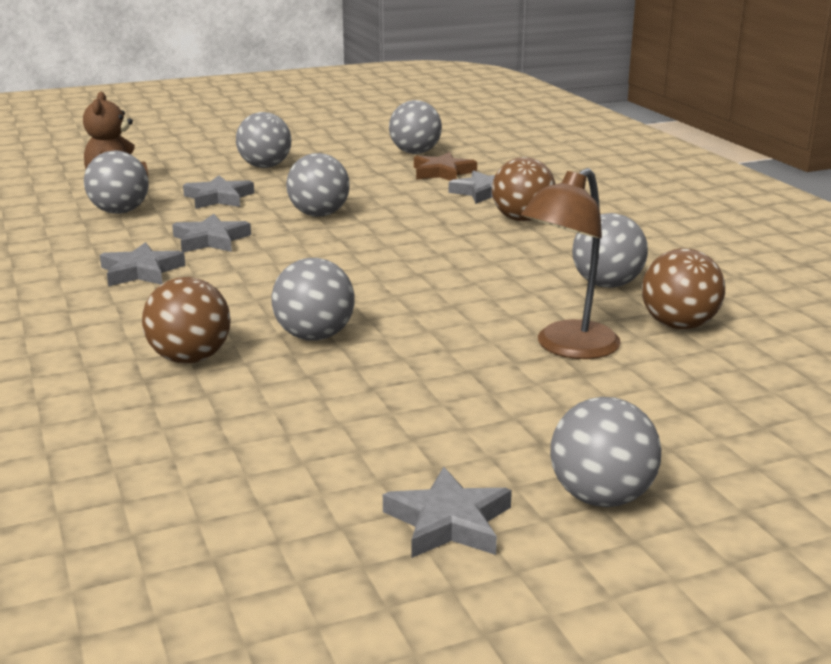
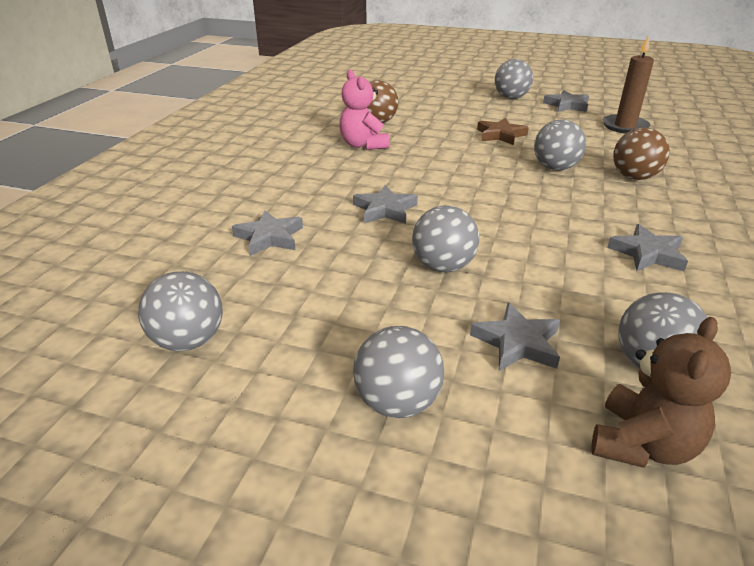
camera: 140 degrees left, 10 degrees up
grey star [172,214,251,253] -> grey star moved to [353,185,418,224]
brown star [414,152,477,181] -> brown star moved to [477,118,529,145]
brown ball [492,157,556,221] -> none
brown lamp [521,168,621,359] -> none
grey ball [572,213,648,288] -> pink teddy bear [339,70,390,150]
none -> brown candle [603,35,654,133]

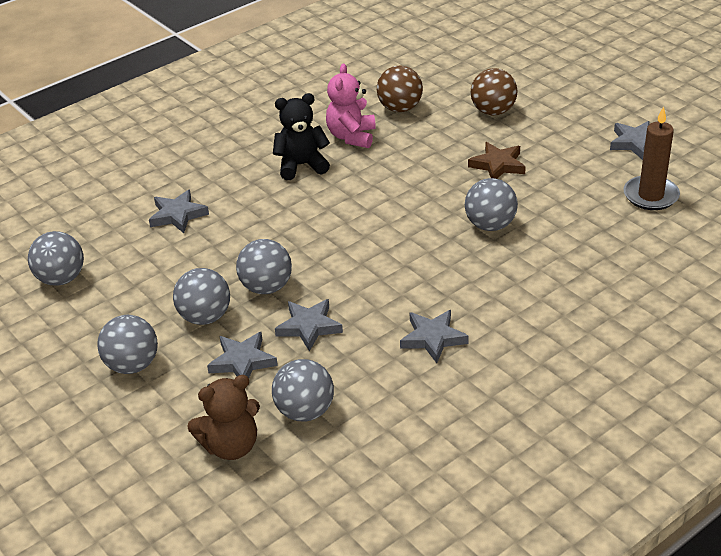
camera: 35 degrees right, 5 degrees up
grey star [353,185,418,224] -> grey star moved to [275,299,343,351]
grey ball [495,59,533,99] -> grey ball moved to [173,268,230,325]
brown ball [613,127,670,180] -> brown ball moved to [471,68,517,115]
none -> black teddy bear [273,93,330,180]

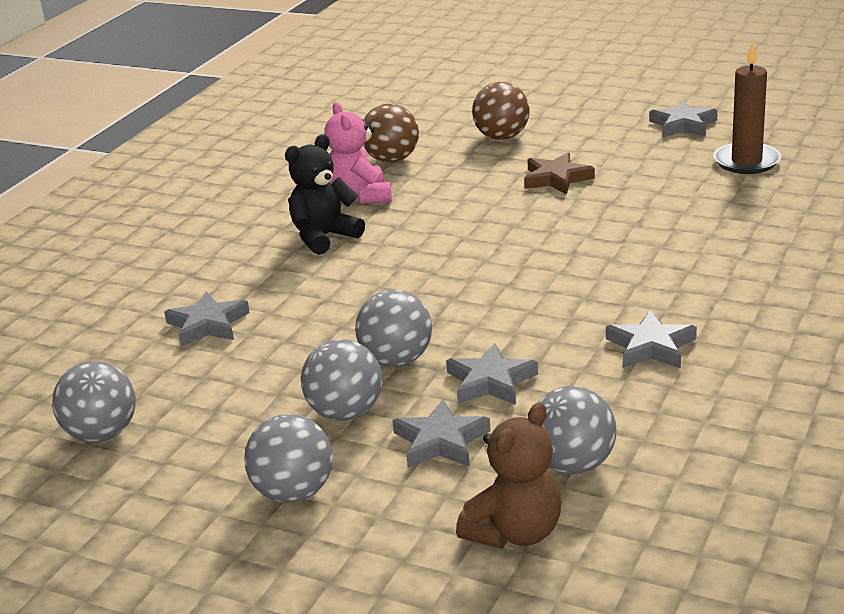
camera: 25 degrees left, 10 degrees down
grey ball [465,178,518,231] -> none

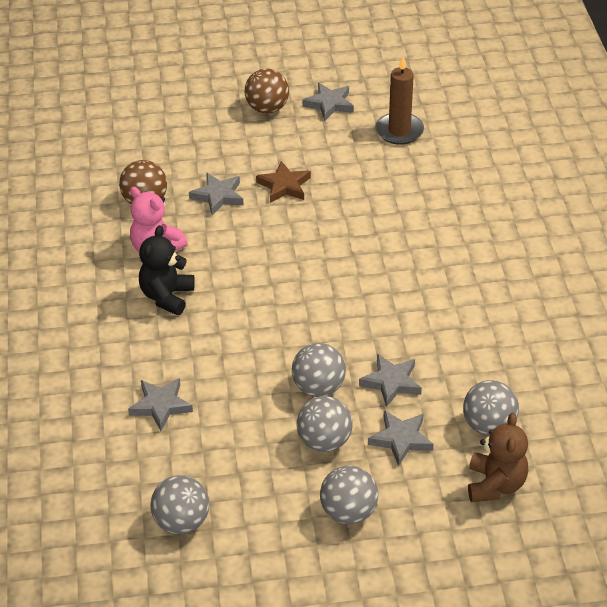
camera: 35 degrees left, 15 degrees up
brown ball [472,82,530,140] -> brown ball moved to [245,69,289,114]
grey star [606,310,697,368] -> grey star moved to [189,173,244,215]

